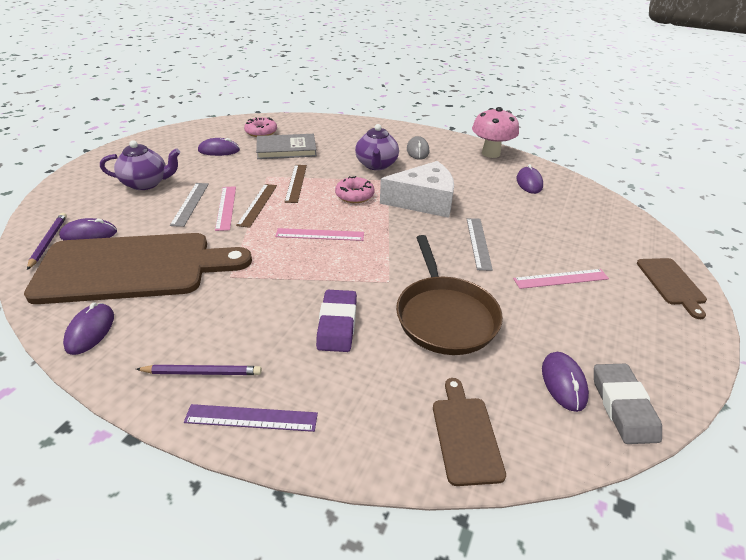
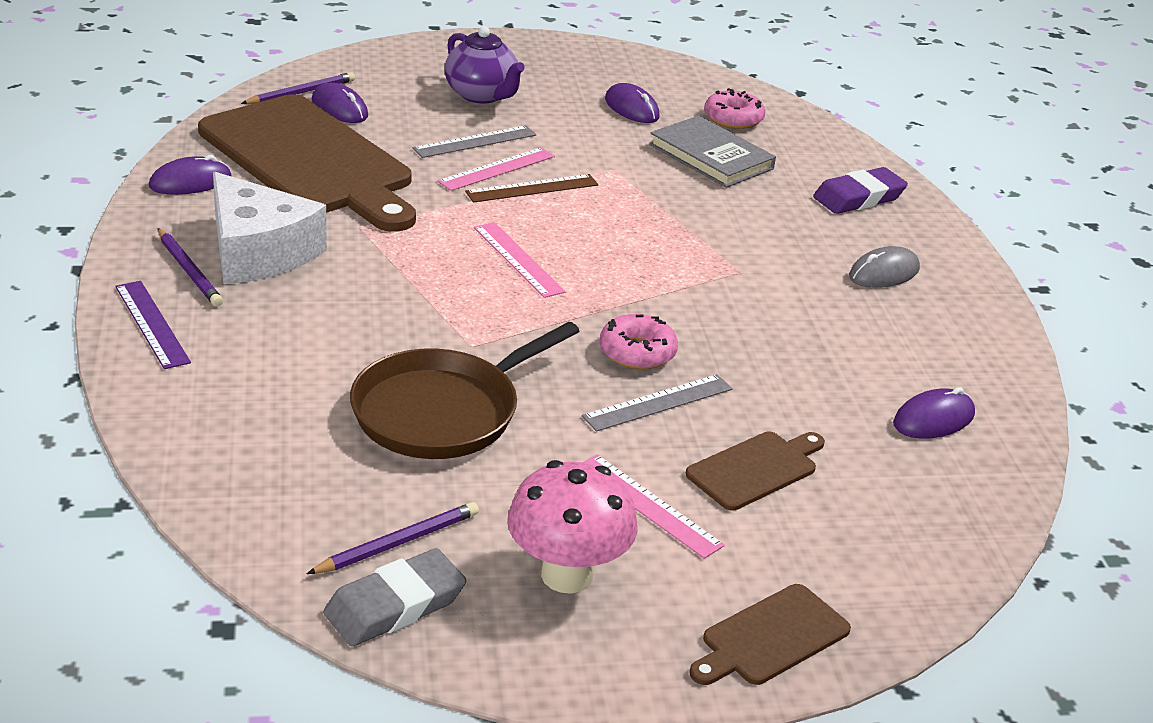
camera: 55 degrees right, 5 degrees down
brown ruler [284,165,307,203] -> none
purple eraser [316,290,357,352] -> purple eraser moved to [813,167,908,214]
pink donut [335,176,374,203] -> pink donut moved to [600,314,678,369]
purple teapot [355,124,399,170] -> none
white cheese [380,161,454,218] -> white cheese moved to [213,172,327,284]
brown cutting board [433,378,506,486] -> brown cutting board moved to [686,432,825,510]
pink mushroom [472,107,519,158] -> pink mushroom moved to [507,460,637,594]
purple mouse [542,352,589,412] -> purple pencil [307,502,479,574]

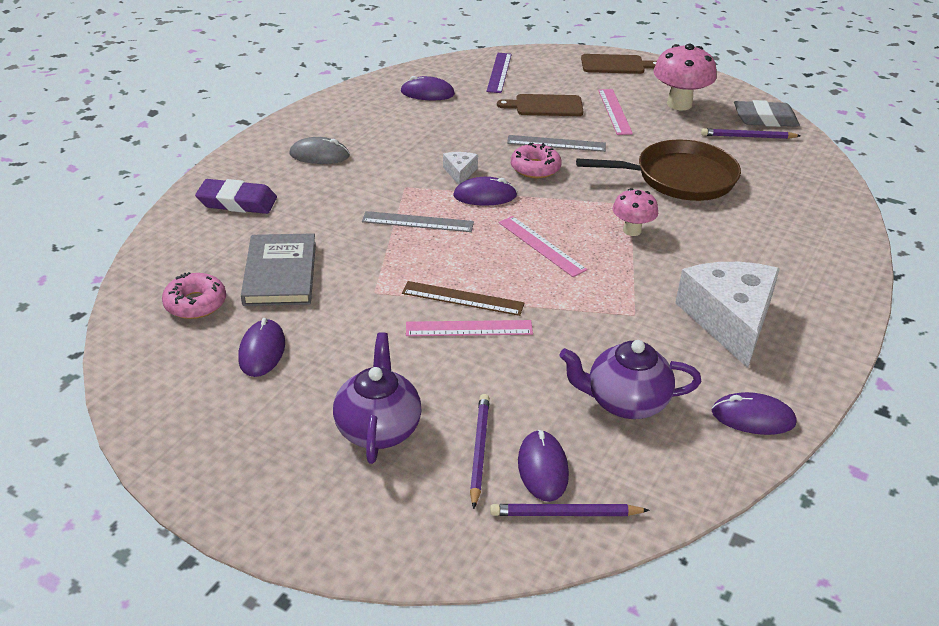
camera: 140 degrees left, 5 degrees up
purple ruler [115,281,191,369] -> purple ruler moved to [486,53,512,93]
purple pencil [158,228,223,306] -> purple pencil moved to [470,394,490,509]
brown cutting board [198,95,416,232] -> purple teapot [559,340,702,419]
grey ruler [413,125,536,158] -> grey ruler moved to [362,211,474,232]
pink ruler [474,222,565,298] -> pink ruler turned 45 degrees counterclockwise [499,216,587,277]
none -> white cheese [443,152,478,185]
none -> purple mouse [453,177,517,206]
none -> pink mushroom [613,188,658,236]

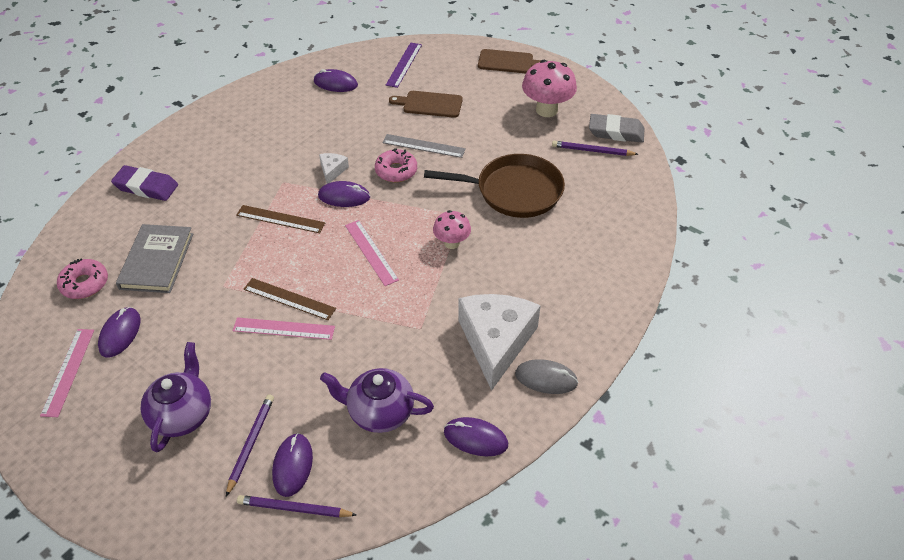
camera: 10 degrees right, 10 degrees up
grey mouse [290,137,350,164] -> grey mouse moved to [515,359,578,394]
grey ruler [362,211,474,232] -> brown ruler [236,205,325,233]
pink ruler [598,89,633,135] -> pink ruler moved to [40,329,94,417]

